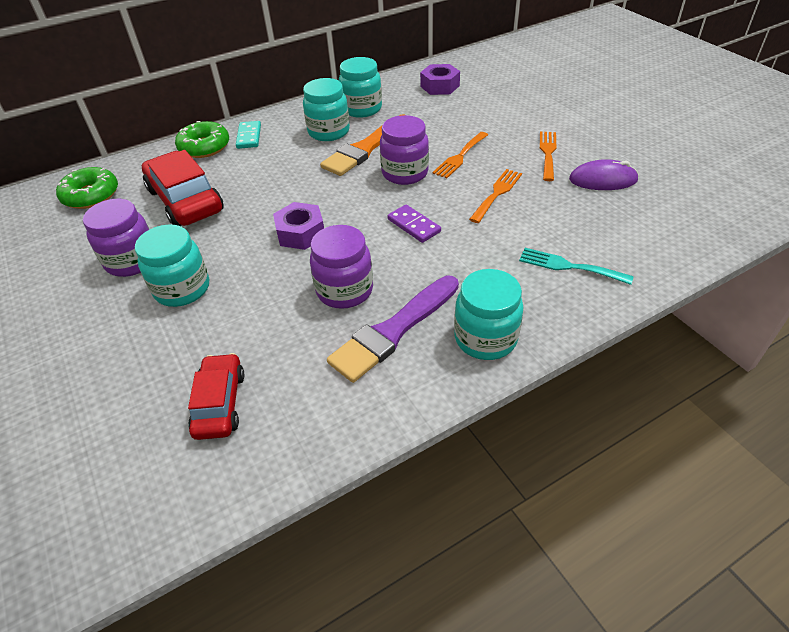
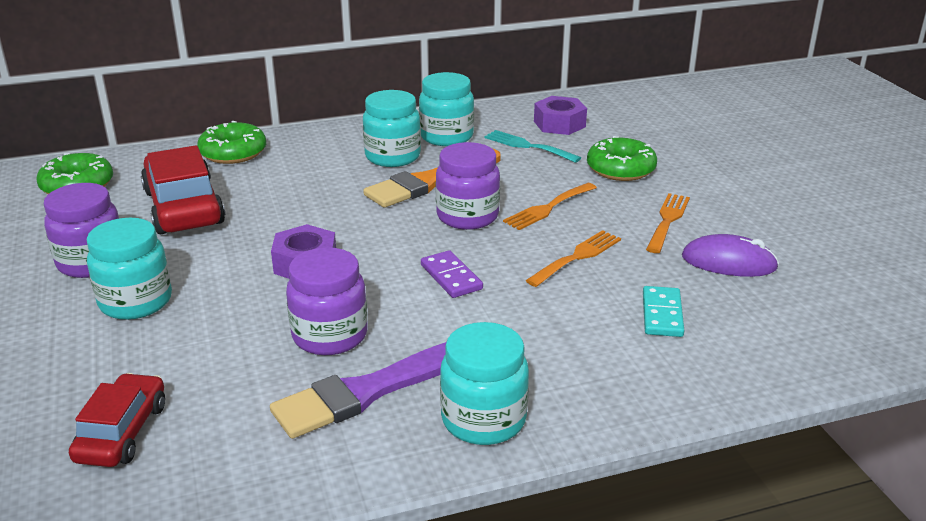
camera: 10 degrees right, 15 degrees down
turquoise domino [236,121,261,149] -> turquoise domino moved to [643,286,684,337]
turquoise fork [519,248,634,285] -> turquoise fork moved to [484,130,581,163]
none -> green donut [587,136,657,181]

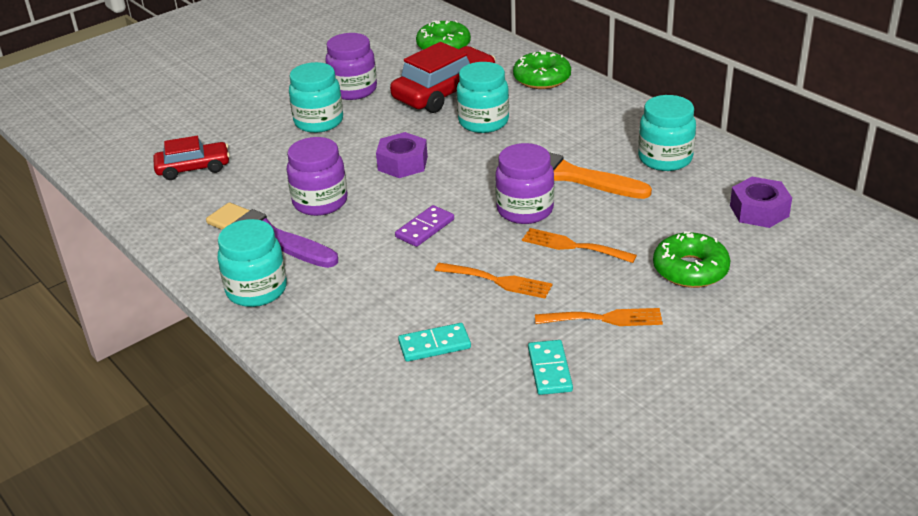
camera: 70 degrees right, 5 degrees up
turquoise jar [363,90,421,167] -> turquoise jar moved to [457,62,509,133]
turquoise fork [484,130,581,163] -> none
purple mouse [682,234,779,277] -> turquoise domino [528,340,573,395]

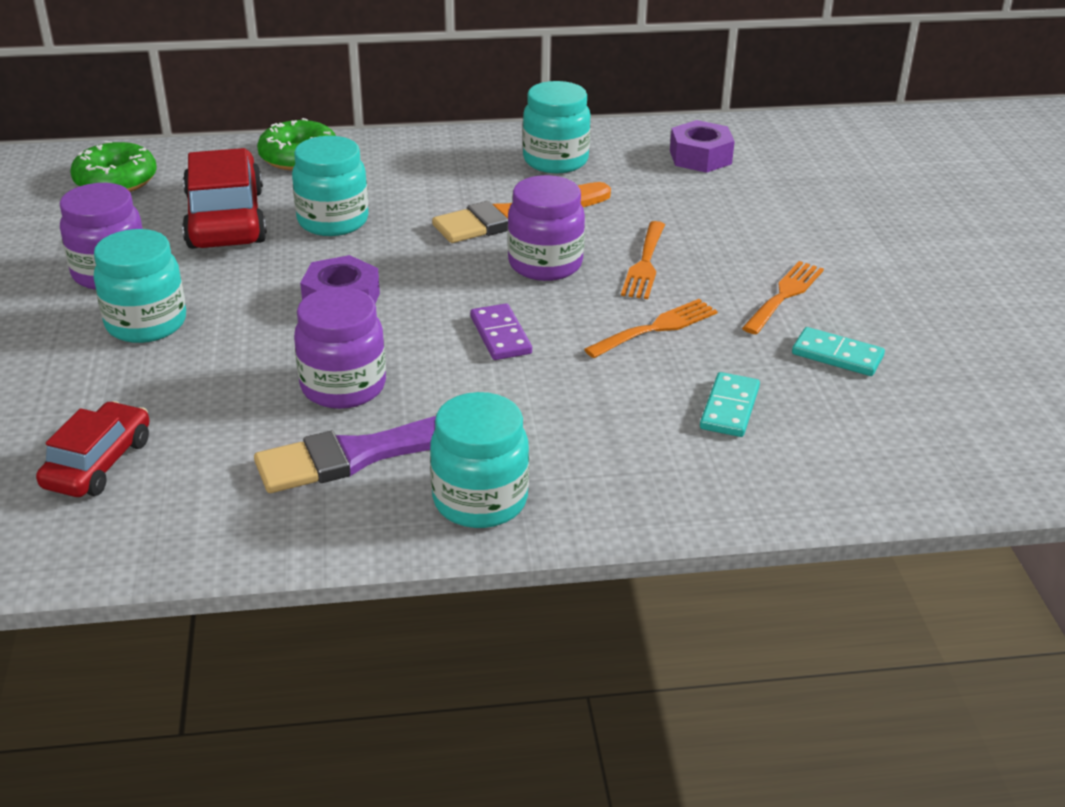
camera: 60 degrees left, 0 degrees up
orange fork [522,228,637,263] -> orange fork turned 45 degrees counterclockwise [621,221,665,299]
green donut [653,232,730,288] -> none

